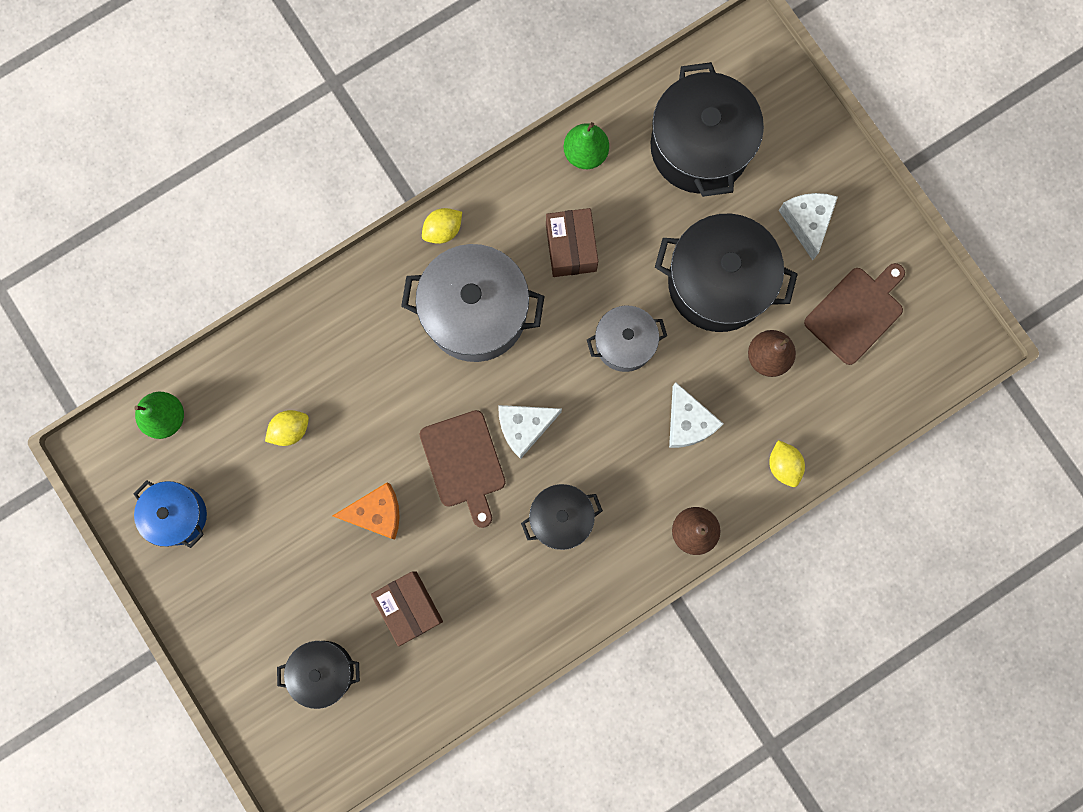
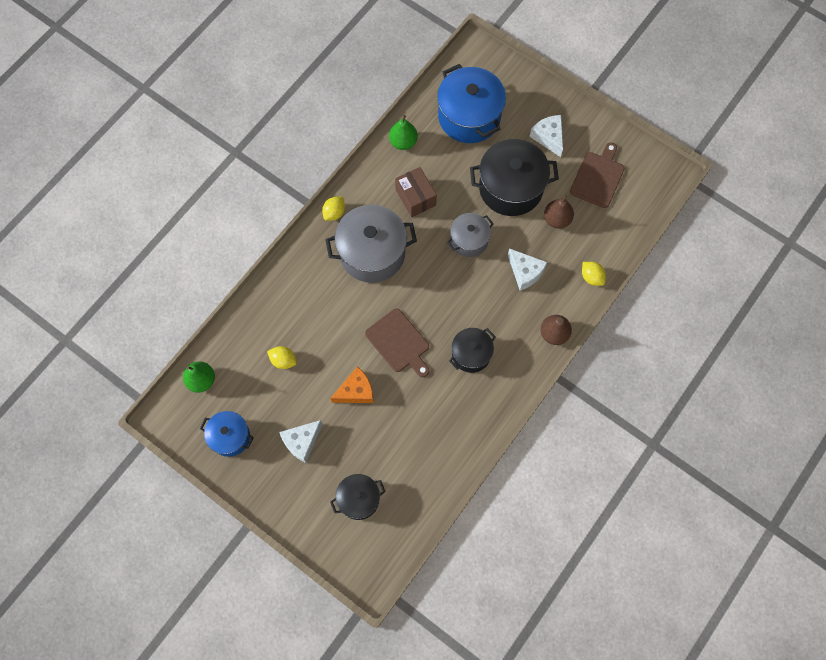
camera: 20 degrees left, 10 degrees down
yellow lemon [265,410,309,446] -> yellow lemon turned 75 degrees clockwise [267,346,297,369]
brown box [371,571,443,646] -> none
white cheese [498,405,562,459] -> white cheese moved to [279,420,322,463]
black pot [650,62,764,197] -> blue pot [437,64,506,143]

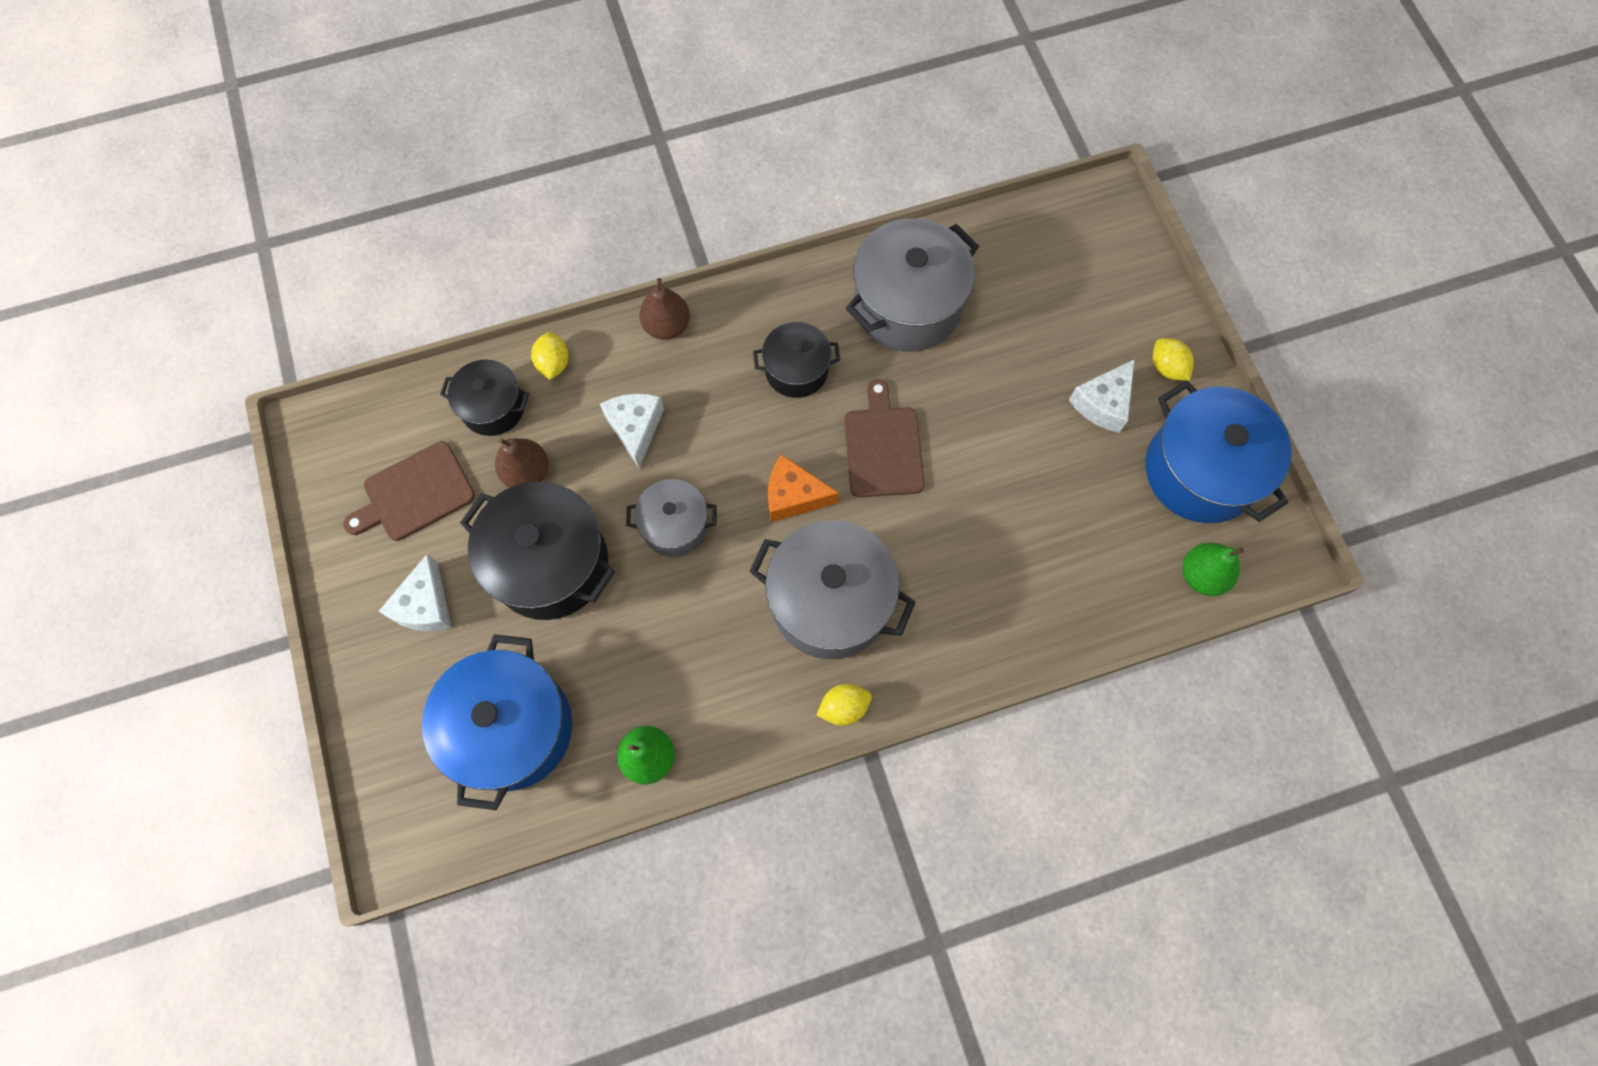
camera: 145 degrees left, 0 degrees up
blue pot [200,411,254,457] -> blue pot [1145,380,1291,523], size x1.74
yellow lemon [267,346,297,369] -> yellow lemon moved to [1153,338,1194,381]
white cheese [279,420,322,463] -> white cheese turned 135 degrees clockwise [1069,359,1135,433]
orange cheese [330,366,374,403] -> orange cheese moved to [768,454,839,522]
black pot [330,474,386,520] -> black pot moved to [440,359,529,436]
brown box [395,167,437,217] -> none
none -> grey pot [846,218,979,352]

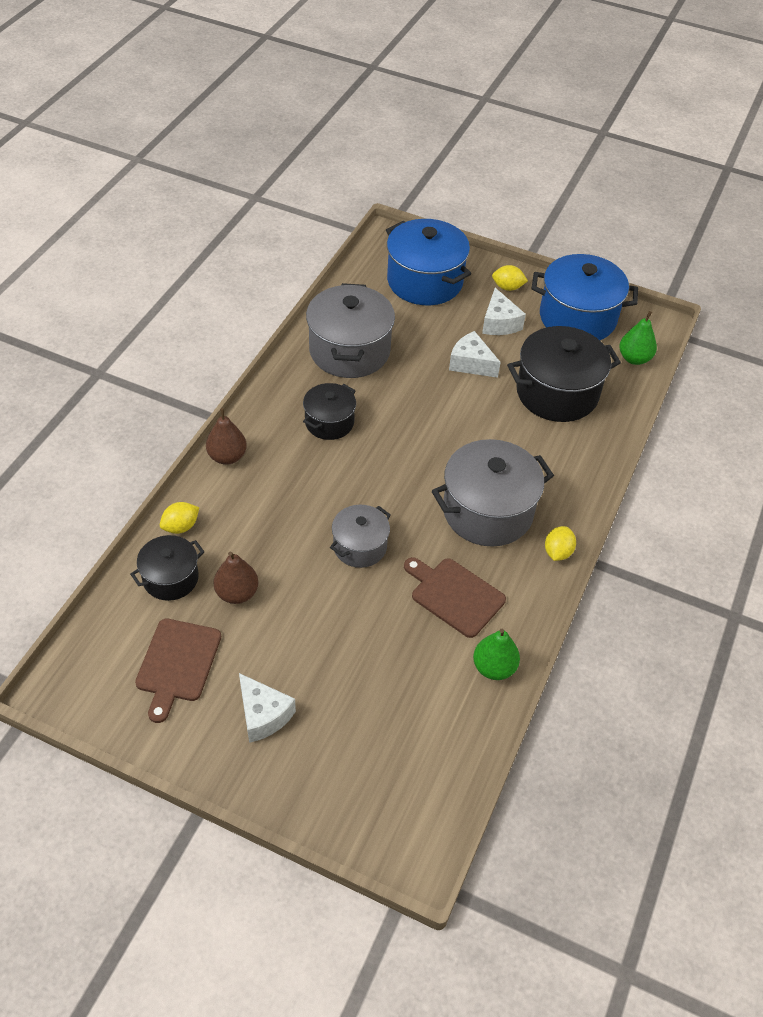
camera: 50 degrees left, 20 degrees down
blue pot [422,634,572,810] -> blue pot moved to [386,219,471,305]
black pot [460,481,615,620] -> black pot moved to [507,326,621,422]
yellow lemon [531,332,569,380] -> yellow lemon turned 75 degrees counterclockwise [160,502,199,534]
white cheese [600,393,664,469] -> white cheese moved to [449,331,501,378]
orange cheese [768,454,839,522] -> none
brown cutting board [844,379,925,497] -> brown cutting board moved to [404,557,506,638]

